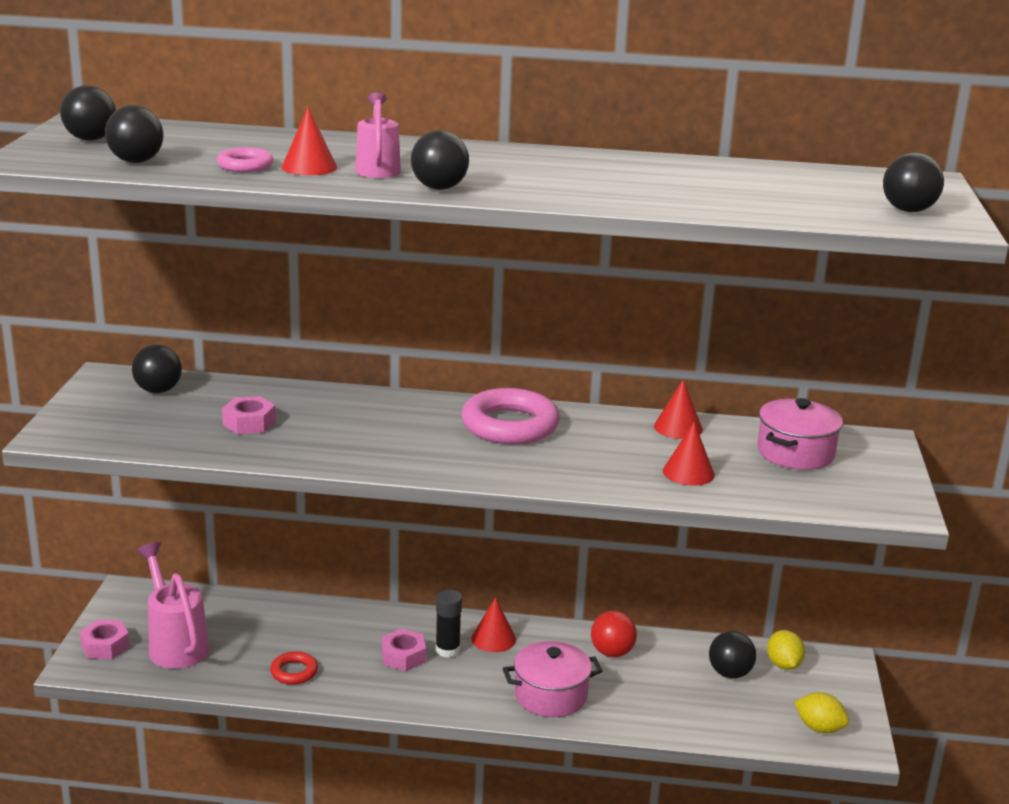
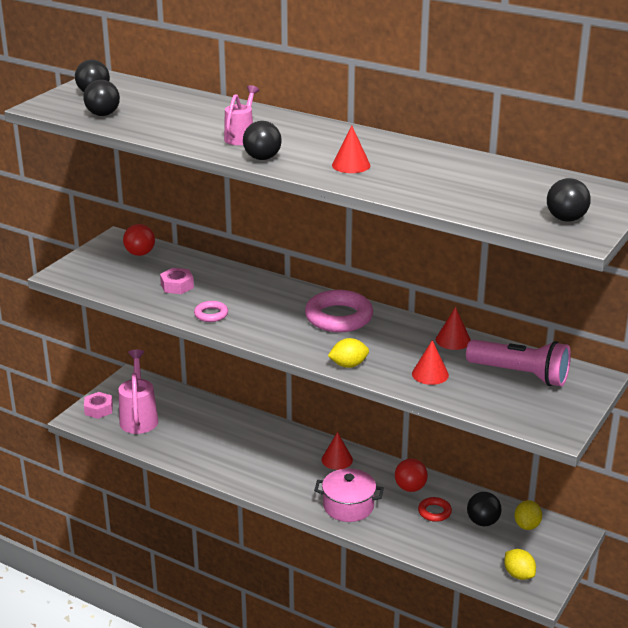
camera: 25 degrees right, 5 degrees up
black ball [132,345,182,393] -> red ball [123,224,155,256]
pink ring [217,147,274,172] -> pink ring moved to [194,301,228,322]
red ring [270,651,318,685] -> red ring moved to [418,497,452,522]
red cone [282,107,337,175] -> red cone moved to [332,126,370,173]
pink nut [382,628,426,671] -> none
black glue stick [435,590,462,658] -> none
pink pot [757,398,843,470] -> pink flashlight [466,339,571,386]
none -> yellow lemon [328,338,369,368]

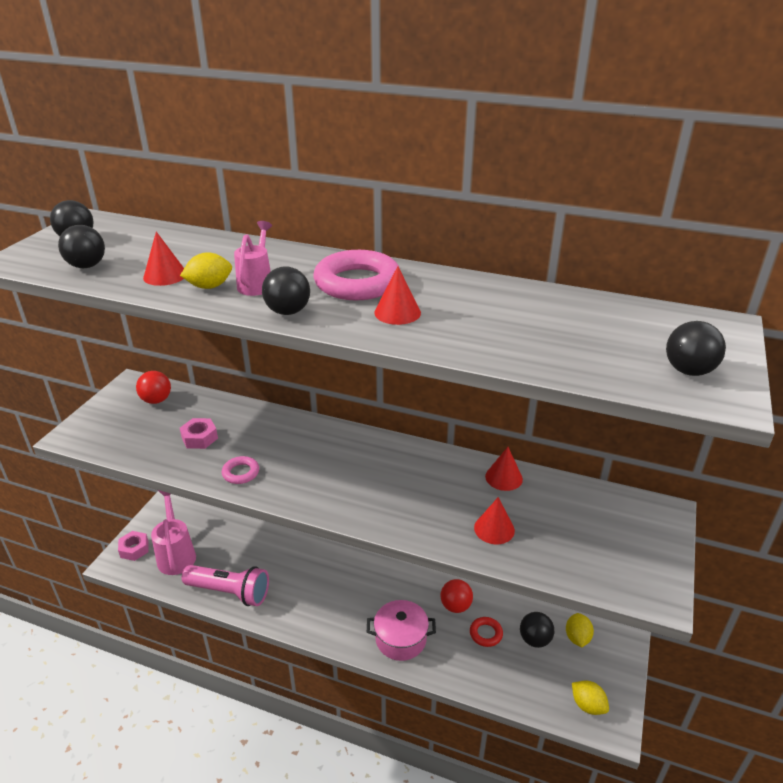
camera: 10 degrees left, 5 degrees up
pink ring [305,290,373,332] -> pink ring moved to [313,250,400,300]
red cone [322,432,353,470] -> red cone moved to [143,232,184,286]
yellow lemon [328,338,369,368] -> yellow lemon moved to [180,252,232,289]
pink flashlight [466,339,571,386] -> pink flashlight moved to [182,565,269,606]

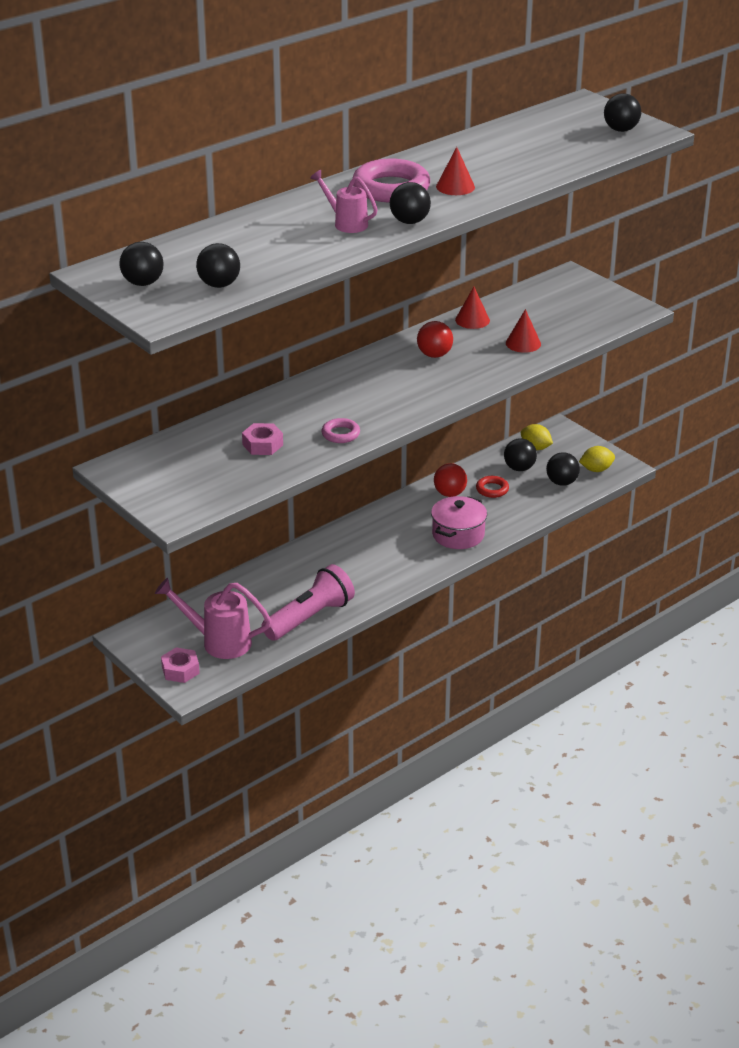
camera: 60 degrees left, 0 degrees up
red ball [136,371,171,404] -> red ball moved to [417,321,453,358]
red cone [143,232,184,286] -> none
yellow lemon [180,252,232,289] -> none
none -> black ball [546,452,580,486]

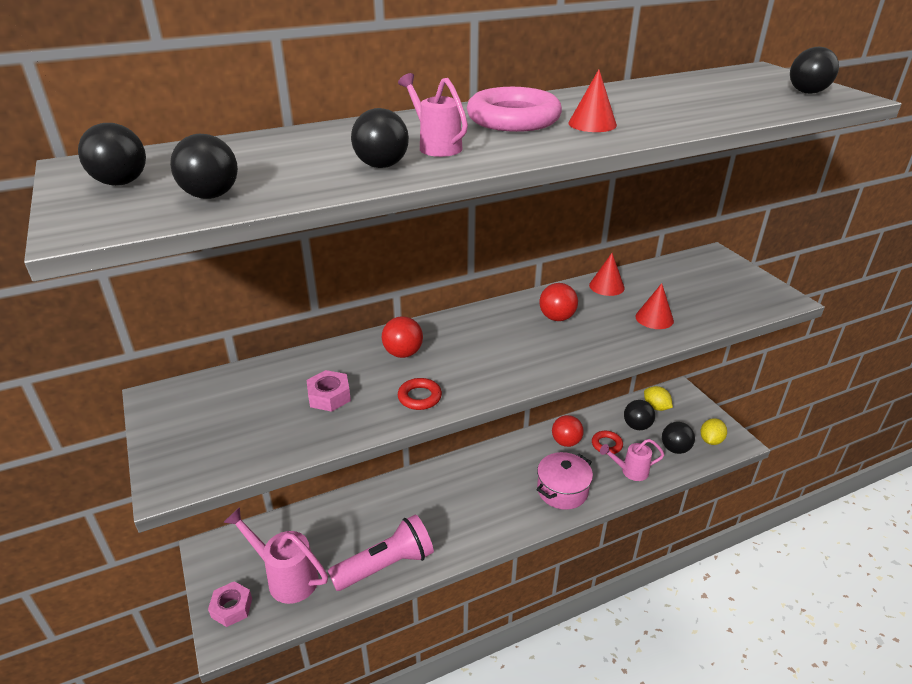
camera: 15 degrees right, 0 degrees up
pink ring [321,418,360,443] -> red ring [398,378,442,410]
black ball [390,182,431,224] -> black ball moved to [351,108,409,168]
yellow lemon [579,446,615,472] -> yellow lemon turned 60 degrees counterclockwise [701,418,727,445]
none -> red ball [382,316,423,358]
none -> pink watering can [600,439,664,481]

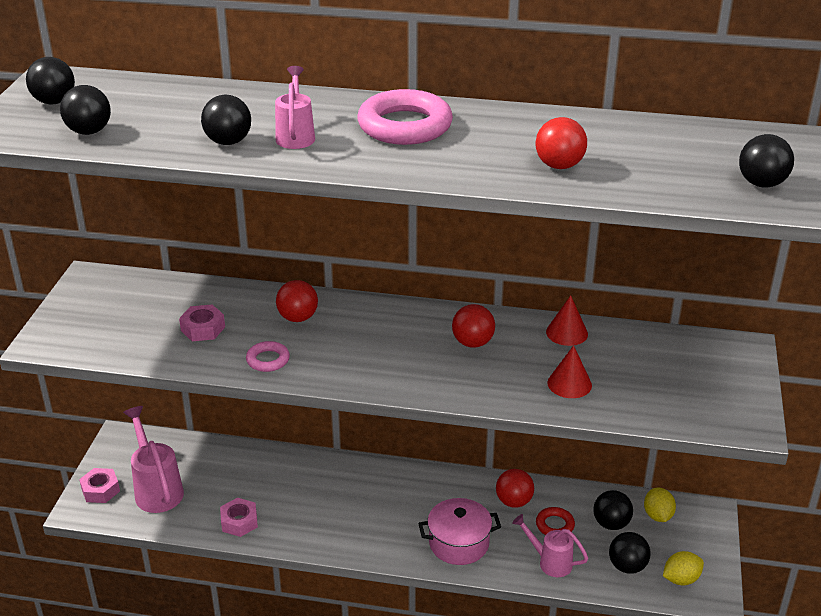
camera: 35 degrees right, 0 degrees up
pink flashlight [328,514,434,591] -> pink nut [220,498,258,537]
red ring [398,378,442,410] -> pink ring [246,341,290,372]
red cone [568,69,617,132] -> none
none -> red ball [535,117,587,169]

